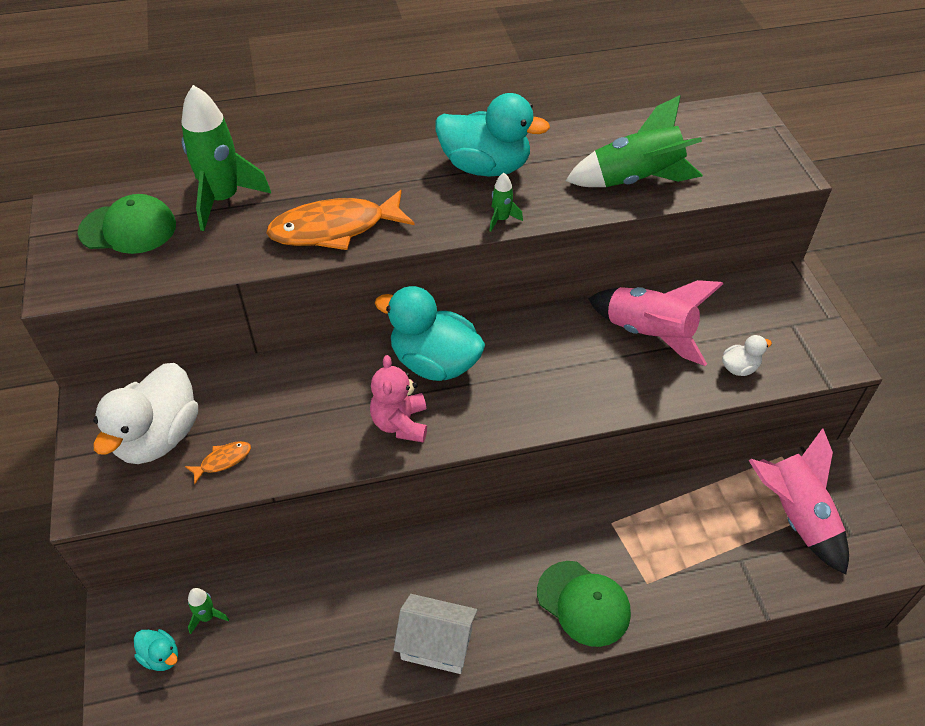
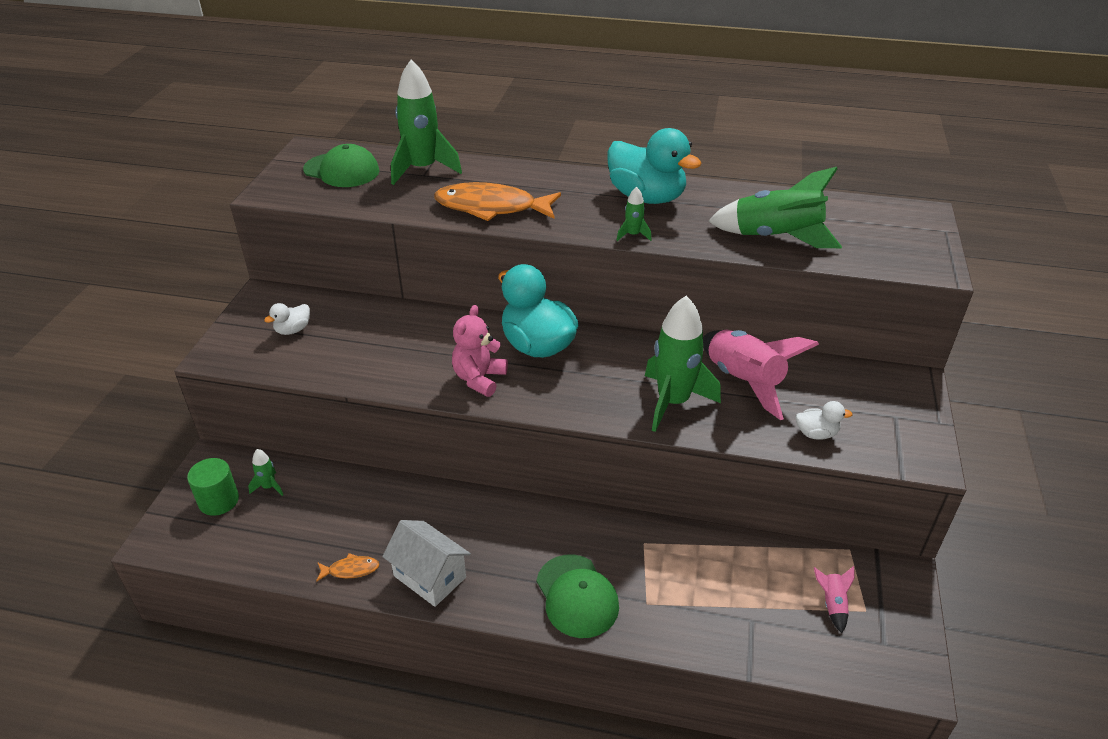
camera: 25 degrees right, 10 degrees down
white duck [93,363,198,464] -> white duck [264,303,310,335], size x0.45
turquoise duck [134,629,178,671] -> green cylinder [187,458,239,516]
orange fish [185,441,251,484] -> orange fish moved to [316,553,380,582]
pink rocket [748,428,849,574] -> pink rocket [814,566,855,633], size x0.44
none -> green rocket [645,296,721,432]

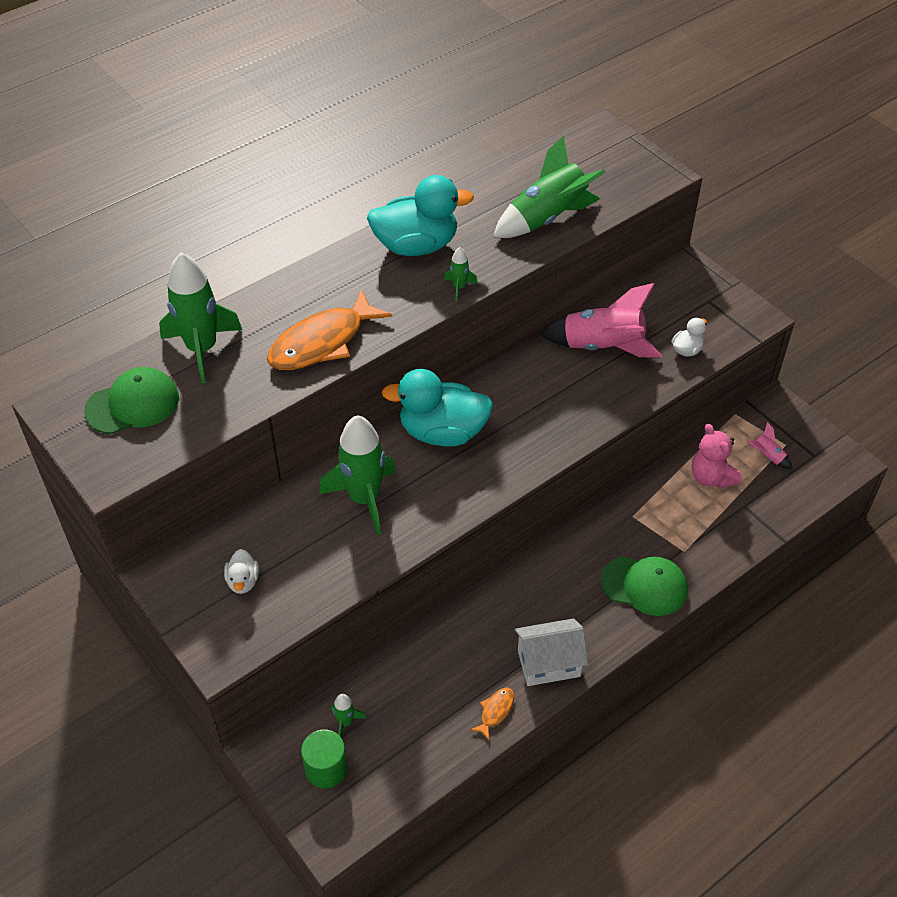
camera: 50 degrees left, 10 degrees up
pink teddy bear [452,305,508,397] -> pink teddy bear moved to [692,424,742,488]
green rocket [645,296,721,432] -> green rocket moved to [319,415,396,535]

